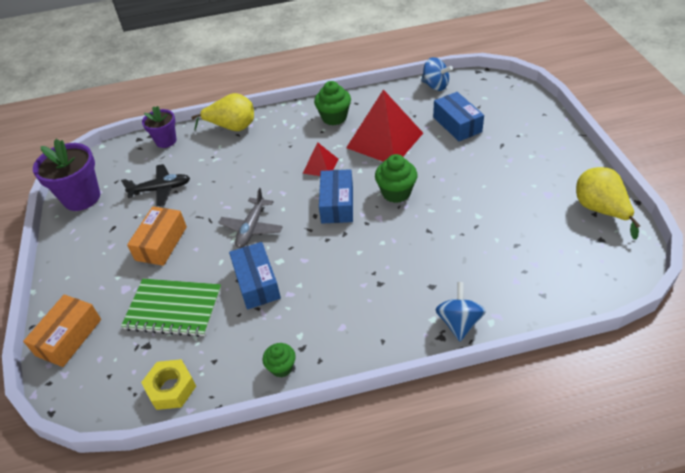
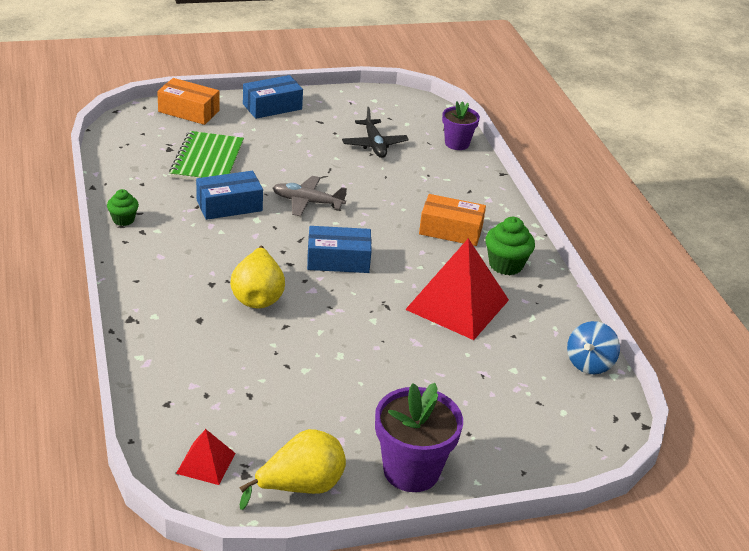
camera: 80 degrees right, 10 degrees down
purple flower pot [33,139,100,211] -> purple flower pot moved to [375,383,463,492]
orange box [127,206,187,266] -> orange box moved to [419,194,486,246]
yellow nut [141,359,196,410] -> none
yellow pear [191,93,254,131] -> yellow pear moved to [230,245,285,308]
red pyramid [303,142,338,176] -> red pyramid moved to [176,429,235,485]
green cupcake [375,154,418,203] -> none
blue box [433,92,484,141] -> blue box moved to [243,75,303,119]
blue spinning top [435,282,486,341] -> none

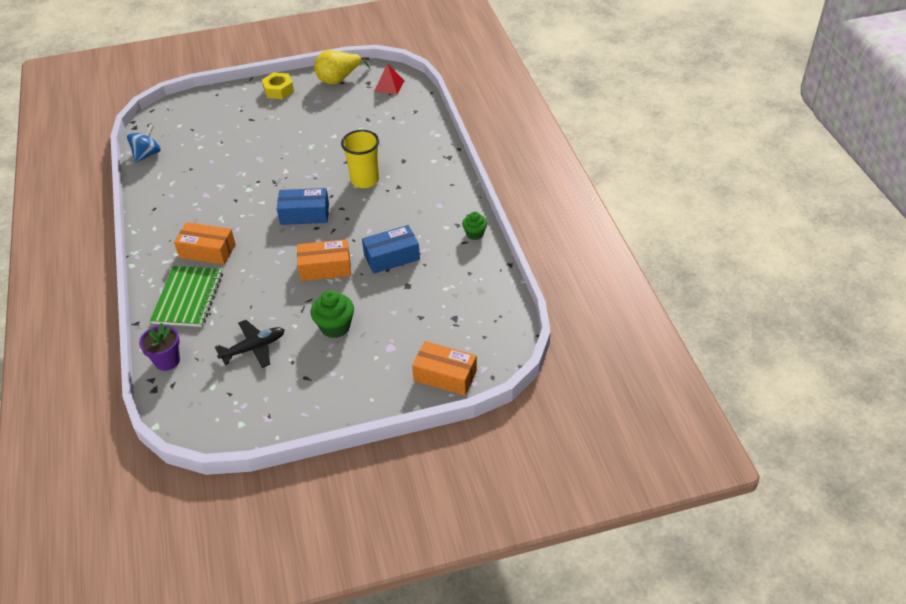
camera: 175 degrees left, 10 degrees up
green notebook [169,131,244,181] -> green notebook moved to [150,266,223,327]
yellow pear [230,245,285,308] -> yellow cup [341,130,379,188]
blue box [243,75,303,119] -> none
grey plane [273,176,347,216] -> orange box [297,239,351,281]
black plane [342,107,409,158] -> black plane turned 75 degrees clockwise [215,320,284,368]
purple flower pot [375,383,463,492] -> yellow nut [262,72,294,99]
red pyramid [405,238,509,340] -> none
green cupcake [485,217,535,275] -> green cupcake moved to [310,290,354,338]

